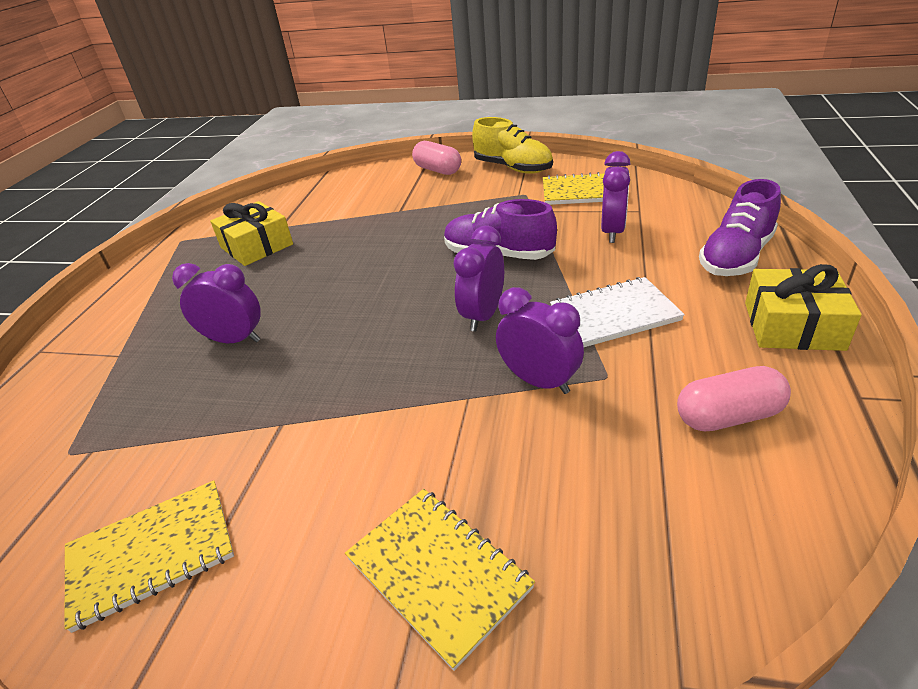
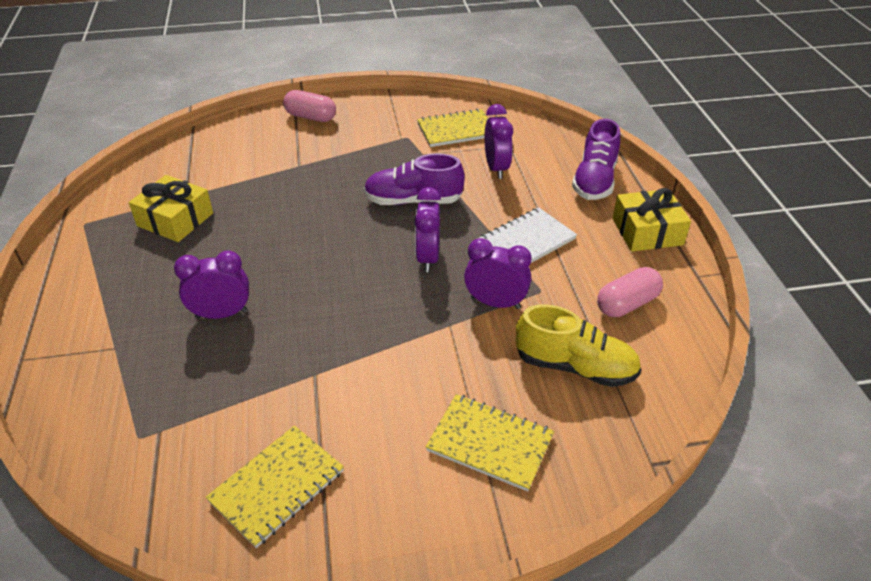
camera: 25 degrees left, 5 degrees up
yellow shoe [472,117,553,174] -> yellow shoe moved to [516,304,641,387]

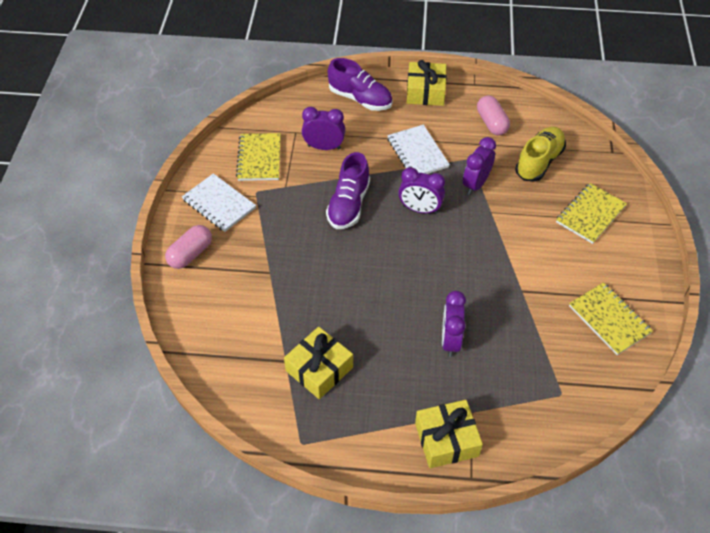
camera: 75 degrees left, 10 degrees up
none -> white notebook [182,173,256,232]
none -> yellow gift [415,400,483,468]

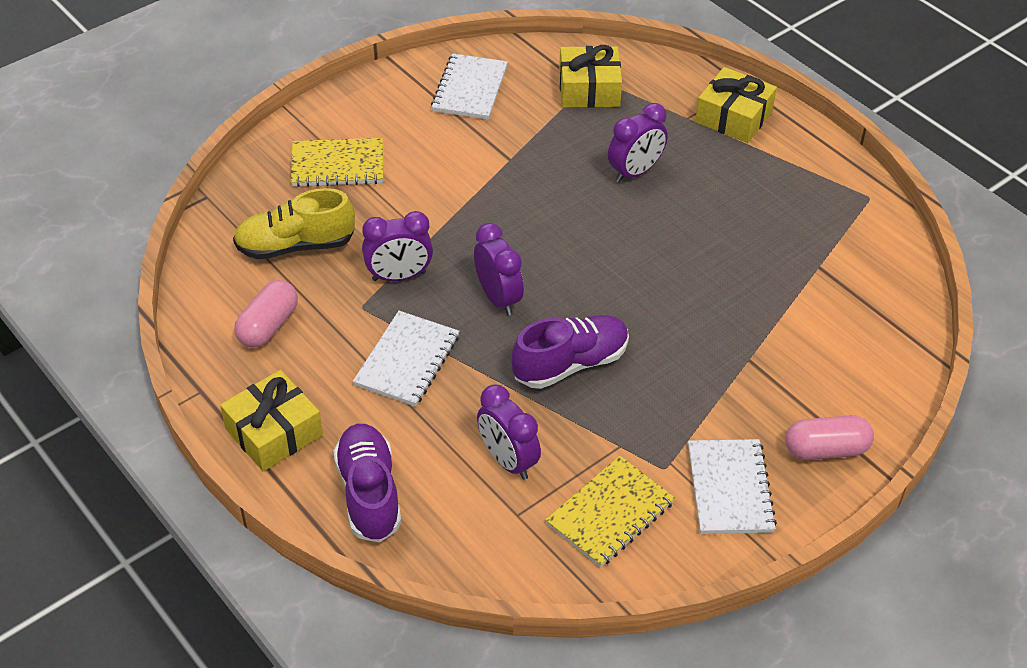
camera: 135 degrees left, 5 degrees down
yellow gift [284,327,353,399] -> yellow gift moved to [559,45,622,108]
yellow notebook [569,282,653,355] -> white notebook [431,53,508,120]

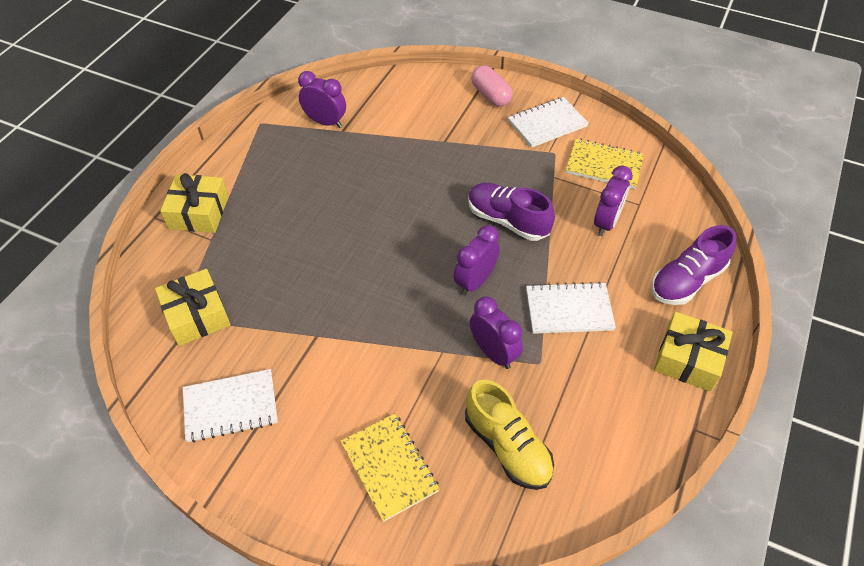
camera: 115 degrees left, 5 degrees up
pink capsule [234,280,298,348] -> none
purple clock [608,103,668,183] -> purple clock moved to [298,71,346,128]

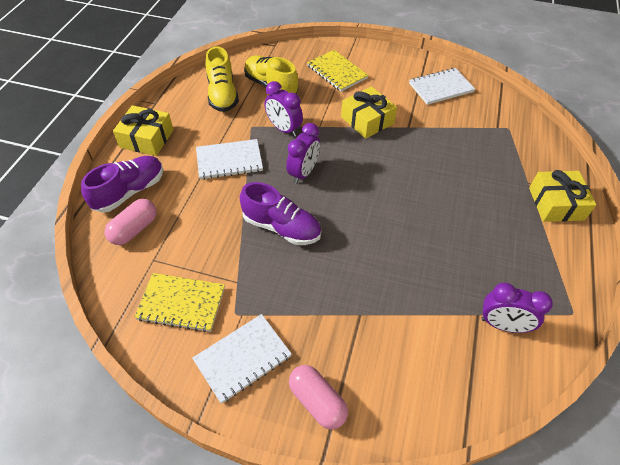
camera: 170 degrees right, 0 degrees up
yellow gift [155,269,230,346] -> yellow gift moved to [341,86,397,139]
purple clock [594,166,633,236] -> none
none -> pink capsule [105,199,157,245]
none -> yellow shoe [206,47,239,112]

